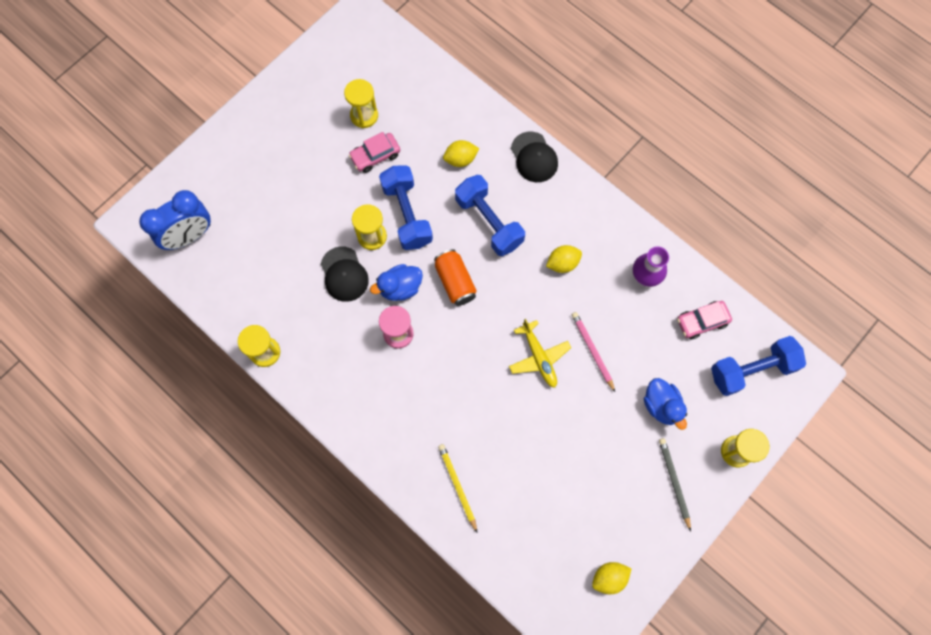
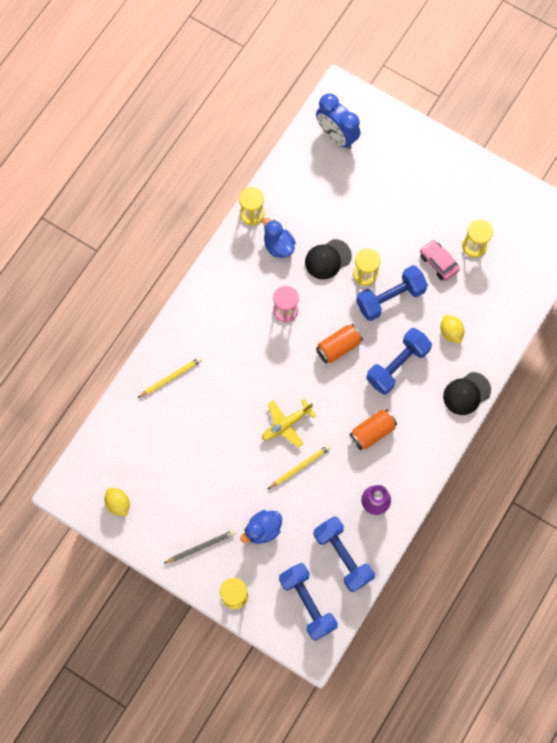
camera: 80 degrees right, 0 degrees up
blue duck [370,264,423,301] -> blue duck moved to [263,218,296,258]
yellow lemon [546,245,582,273] -> orange can [350,409,397,450]
pink pencil [572,312,615,392] -> yellow pencil [268,445,331,489]
pink car [677,301,732,339] -> blue dumbbell [314,516,375,592]

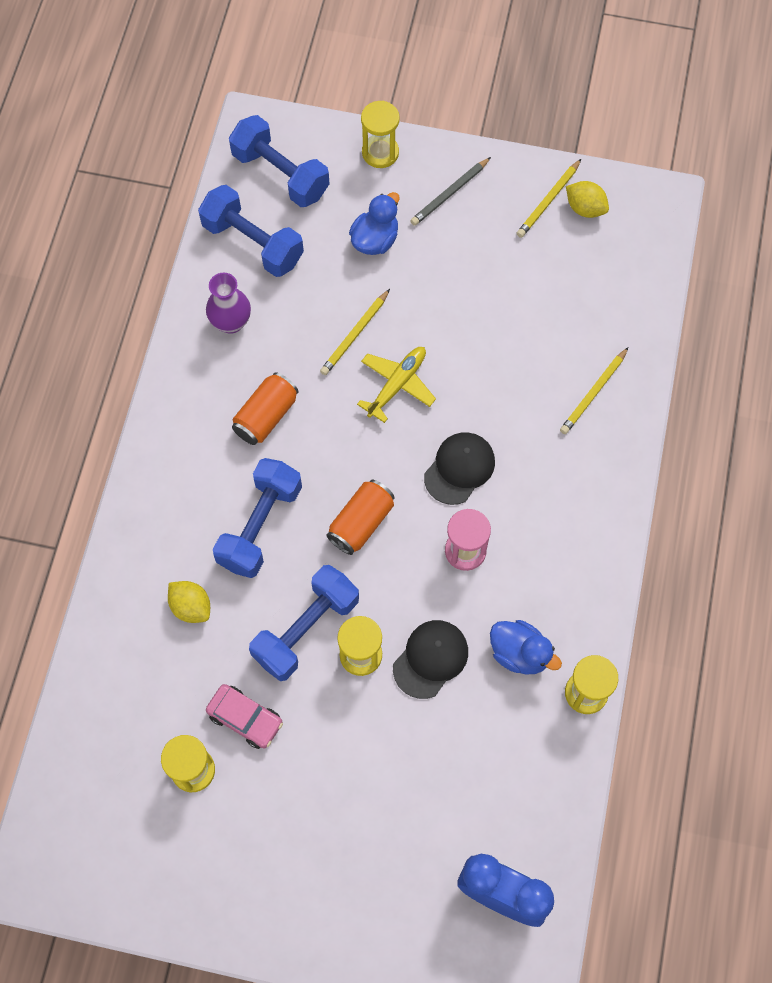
camera: 160 degrees right, 5 degrees down
black cap [443,372,491,415] -> black cap moved to [424,432,495,505]
none -> yellow pencil [517,159,581,238]

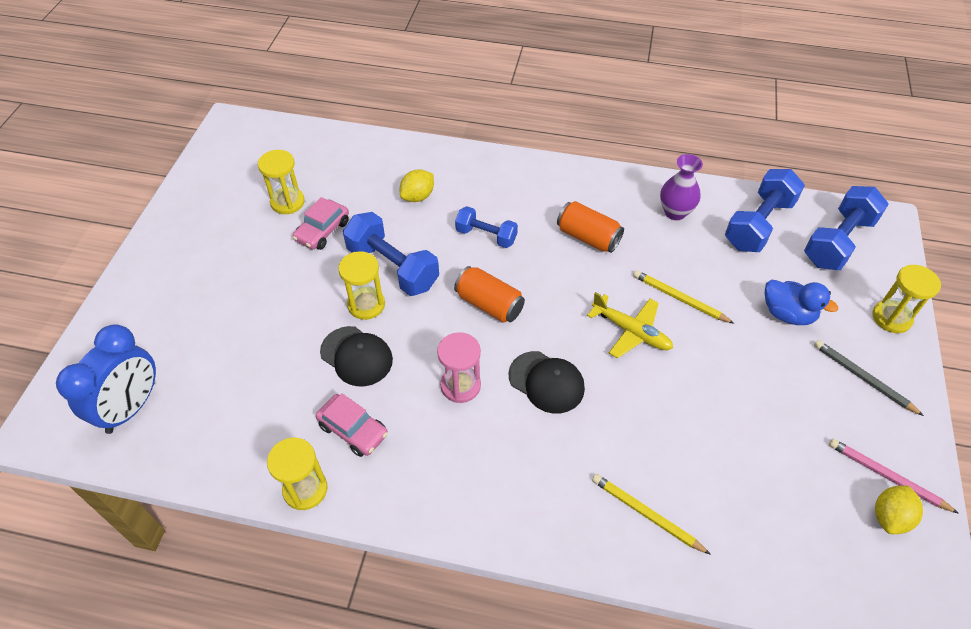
camera: 90 degrees right, 15 degrees down
blue dumbbell [213,458,302,578] -> blue dumbbell [455,206,518,248], size x0.62
blue duck [490,620,562,674] -> pink car [316,393,388,457]
yellow pencil [517,159,581,238] -> pink pencil [829,439,959,514]

